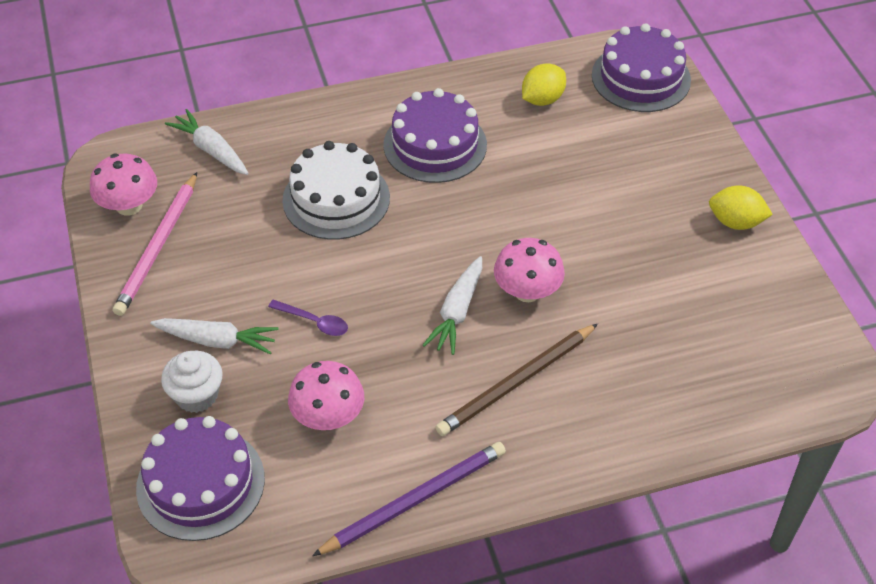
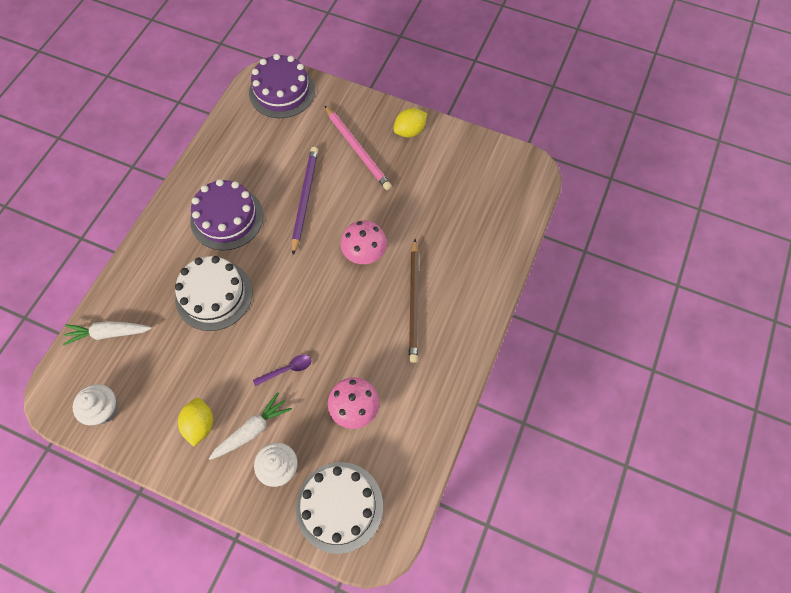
camera: 50 degrees left, 15 degrees up
pink mushroom [90,153,157,216] -> white cupcake [73,384,118,425]
pink pencil [113,172,197,316] -> pink pencil moved to [324,105,392,190]
purple cake [136,416,265,541] -> white cake [296,462,383,554]
purple pencil [312,442,506,556] -> purple pencil moved to [292,147,318,255]
white carrot [423,256,482,355] -> none
yellow lemon [522,63,566,106] -> yellow lemon moved to [178,398,213,447]

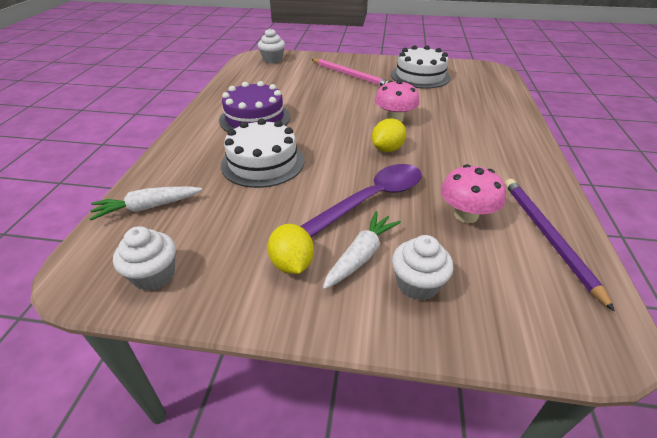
camera: 15 degrees left, 25 degrees down
purple cake [249,54,315,118] -> white cupcake [258,28,285,63]
purple spoon [253,355,312,386] -> purple spoon [300,164,422,237], size x2.13
purple pencil [292,147,318,255] -> purple pencil moved to [505,179,615,312]
white cake [296,462,383,554] -> white cake moved to [391,45,450,89]
yellow lemon [393,108,427,137] -> yellow lemon moved to [372,118,406,152]
brown pencil [409,239,419,363] -> none

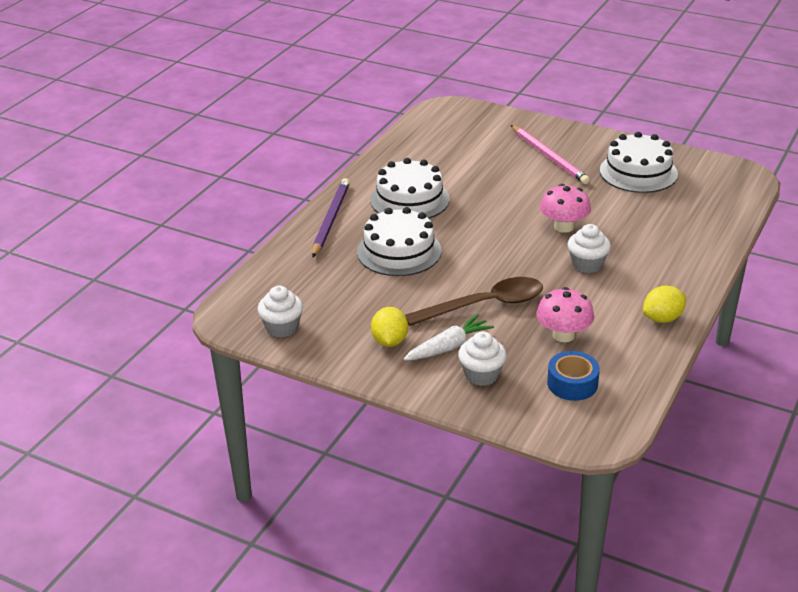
camera: 20 degrees right, 5 degrees down
white carrot [89,187,202,220] -> none
purple cake [219,81,290,132] -> white cake [370,158,450,219]
white cupcake [258,28,285,63] -> white cupcake moved to [568,224,611,273]
purple spoon [300,164,422,237] -> brown spoon [405,277,543,326]
yellow lemon [372,118,406,152] -> yellow lemon moved to [643,286,686,323]
purple pencil [505,179,615,312] -> purple pencil moved to [312,178,350,258]
none -> blue tape [547,351,600,401]

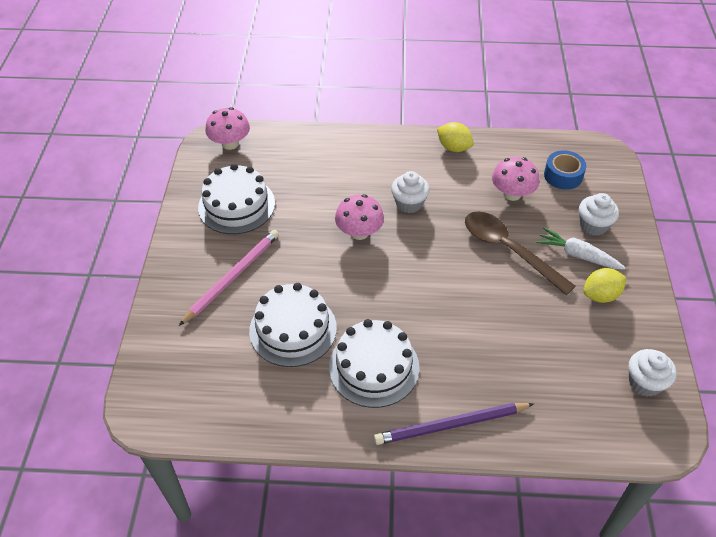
camera: 115 degrees left, 15 degrees up
white cake [357,207,442,276] -> white cake moved to [249,283,337,367]
none -> pink mushroom [205,107,250,150]

